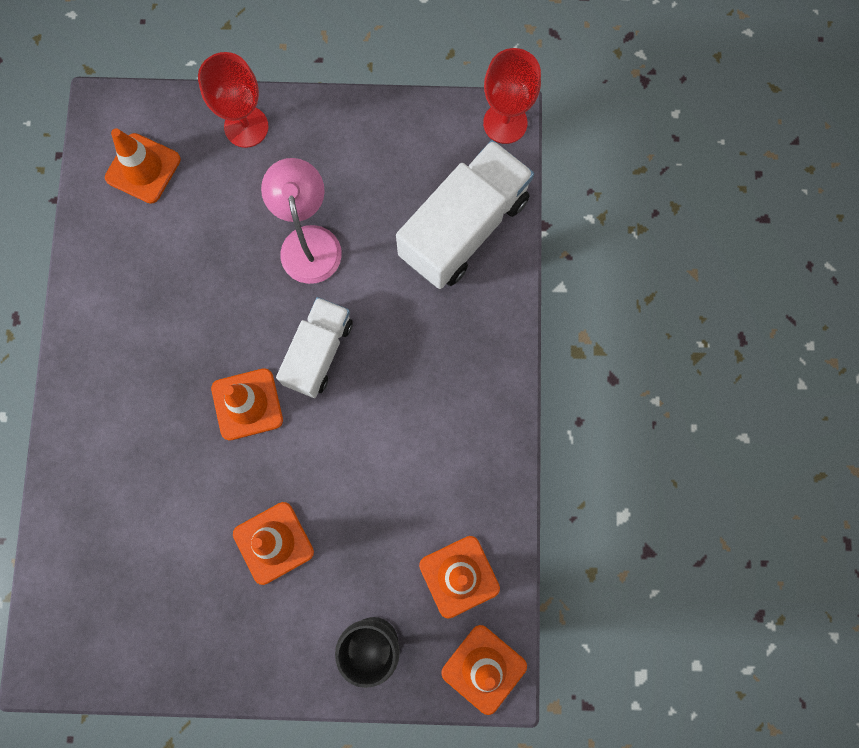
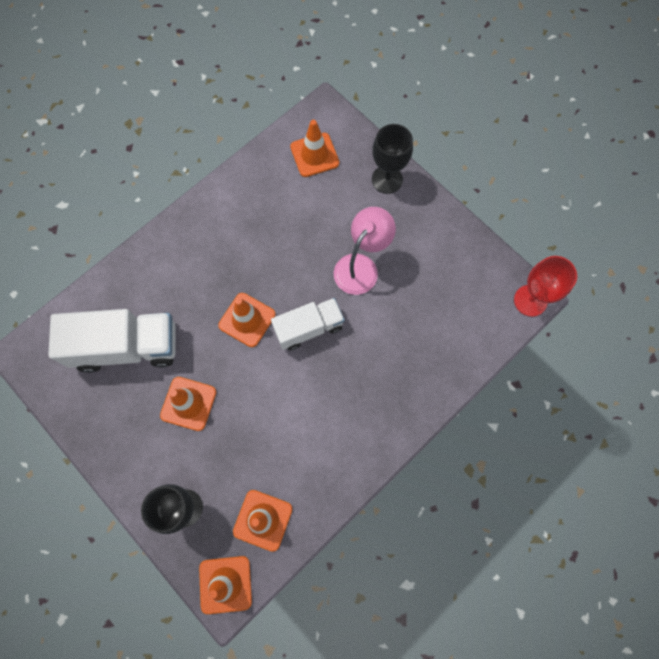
camera: 45 degrees right, 5 degrees down
red goblet [198,52,269,148] -> black goblet [372,124,413,194]
white truck [396,140,534,289] -> white truck moved to [48,309,176,373]

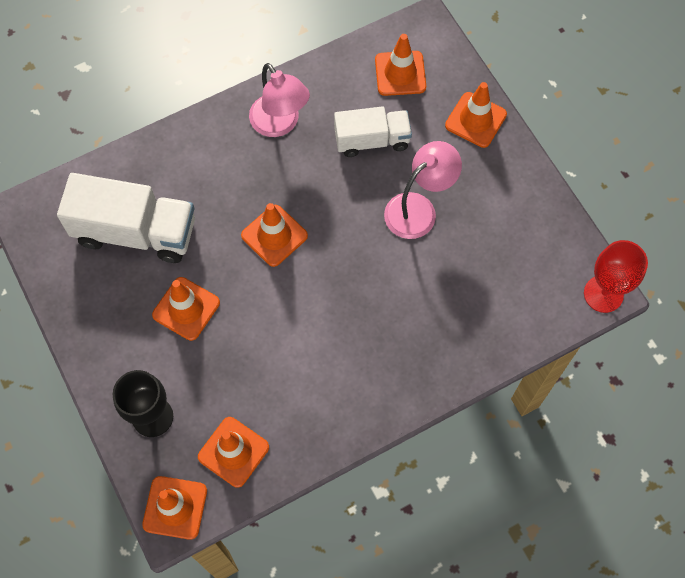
camera: 15 degrees right, 5 degrees down
white truck [271,298,345,350] -> white truck moved to [334,106,412,157]
black goblet [372,124,413,194] -> orange traffic cone [445,82,507,148]
none -> pink lamp [249,63,310,137]

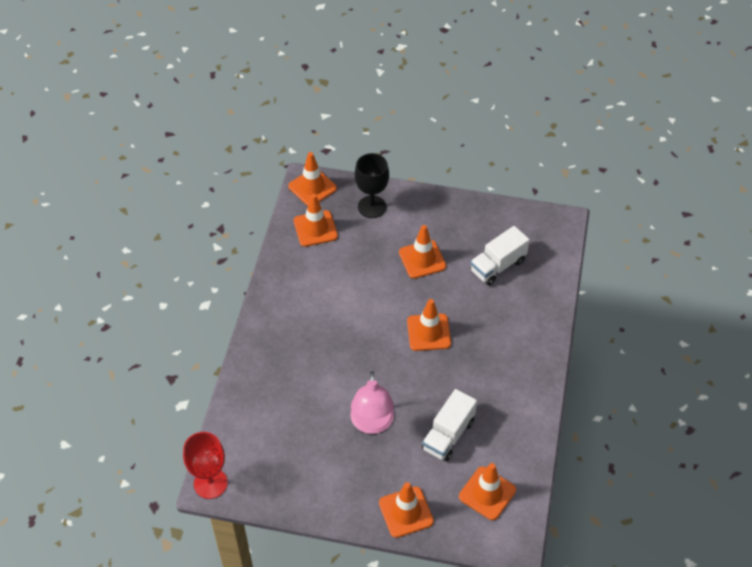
camera: 130 degrees right, 15 degrees down
white truck [57,173,195,263] -> white truck [470,226,530,286], size x0.63
pink lamp [249,63,310,137] -> none

